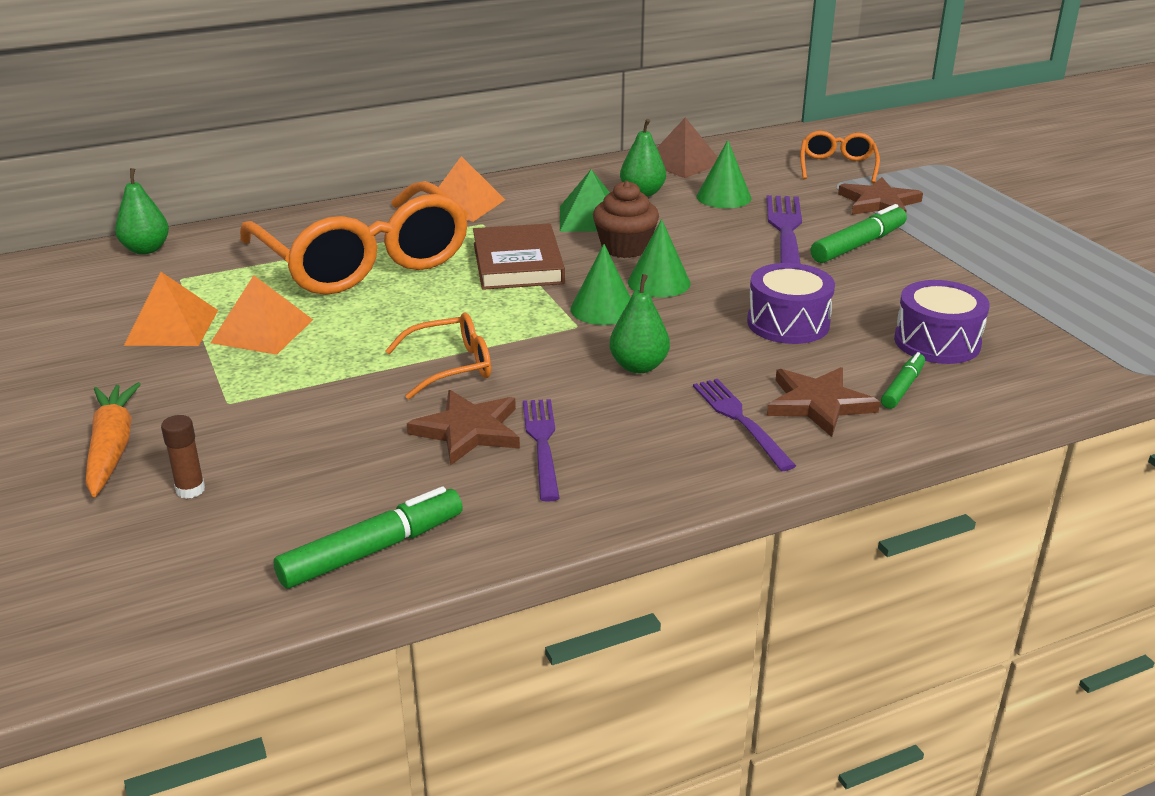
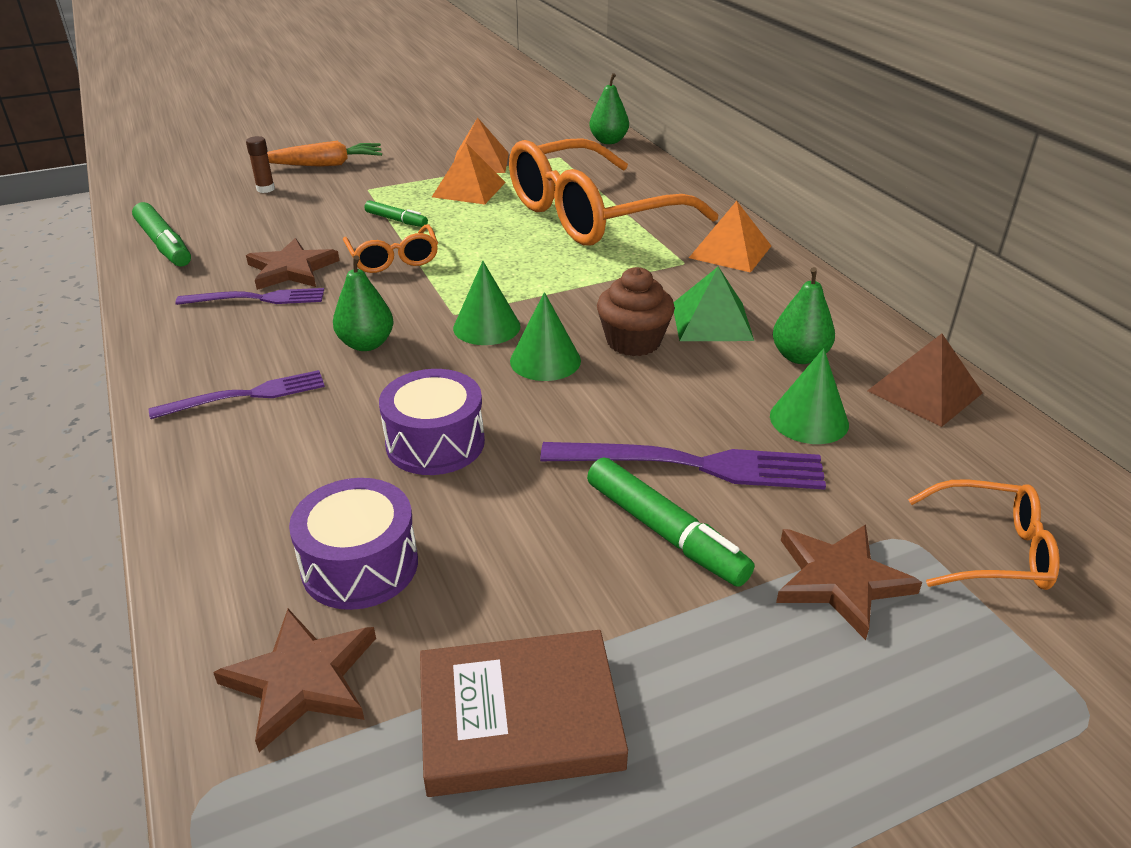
camera: 90 degrees right, 5 degrees up
brown book [473,223,565,290] -> brown book moved to [420,630,628,797]
brown star [767,367,880,437] -> brown star moved to [213,609,376,752]
green marker [881,352,925,409] -> green marker moved to [364,200,428,227]

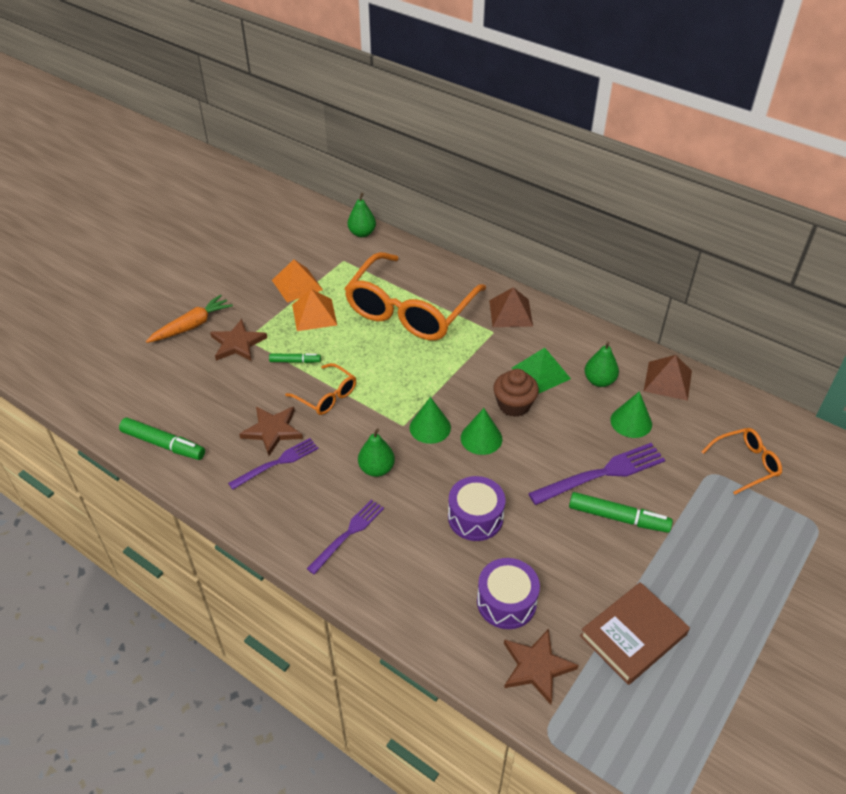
camera: 30 degrees left, 10 degrees up
brown glue stick [246,136,275,193] -> none
orange pyramid [689,201,771,273] -> brown pyramid [489,287,533,327]
brown star [776,524,922,640] -> brown star moved to [210,319,267,361]

